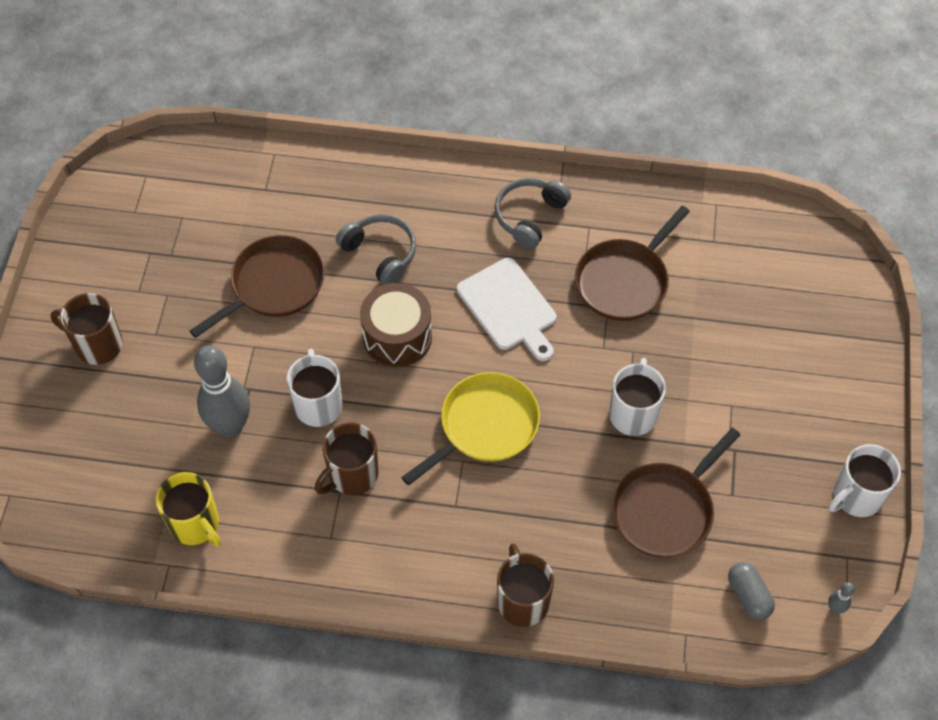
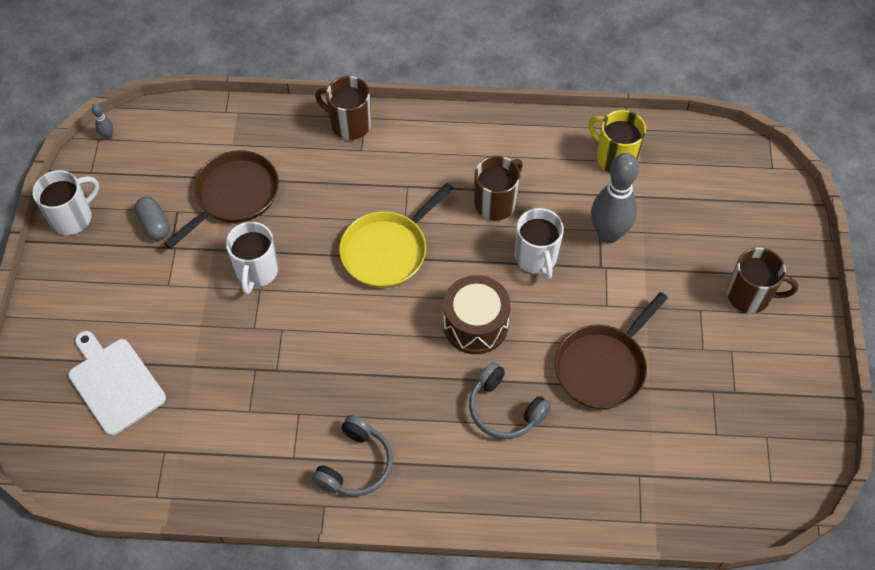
camera: 175 degrees right, 0 degrees up
white cutting board [457,258,557,361] -> white cutting board moved to [68,331,166,436]
brown mug [497,543,554,627] -> brown mug turned 135 degrees clockwise [315,76,371,140]
brown pan [575,206,690,321] -> none
grey capsule [728,562,775,620] -> grey capsule moved to [134,197,170,240]

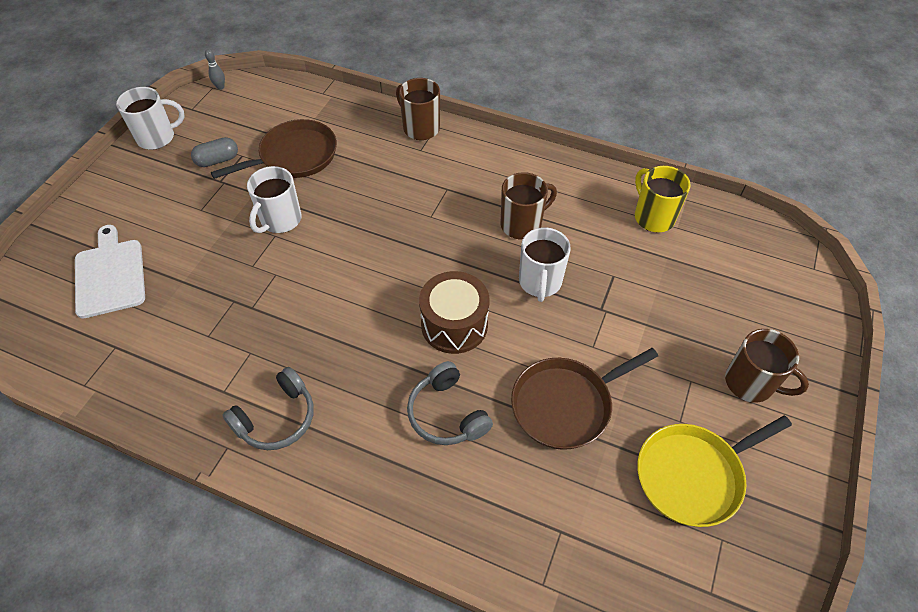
camera: 20 degrees right, 5 degrees down
grey capsule [134,197,170,240] -> grey capsule turned 75 degrees clockwise [191,137,238,167]
yellow pan [339,183,454,288] -> yellow pan moved to [637,416,792,527]
grey bowling pin [591,153,639,244] -> none

